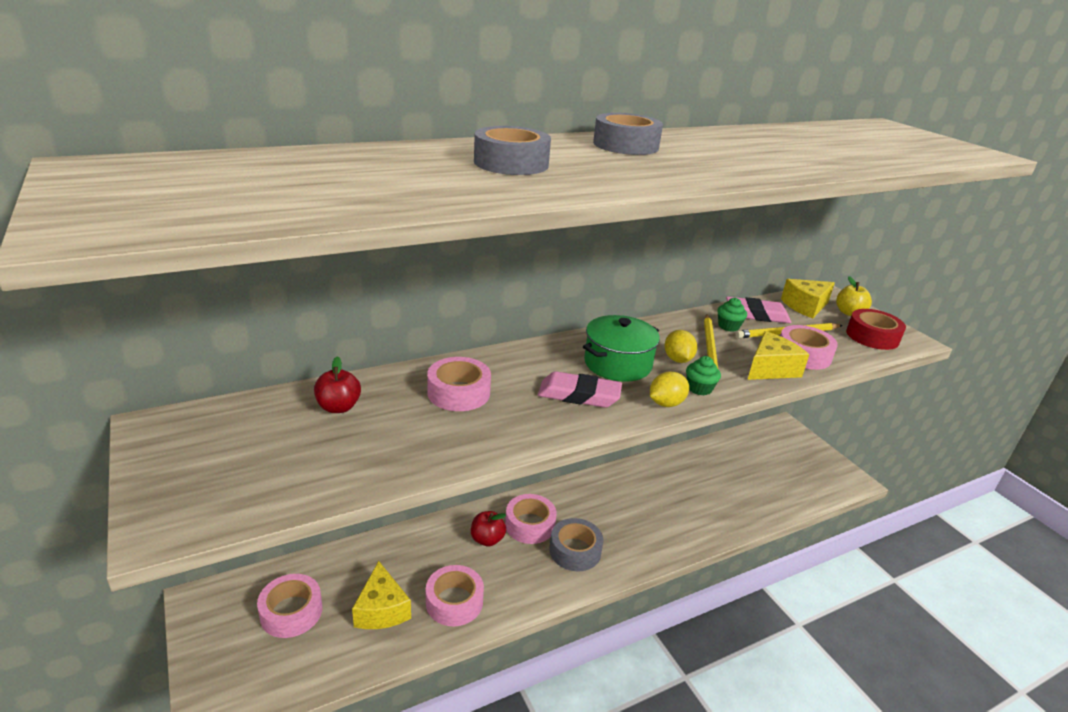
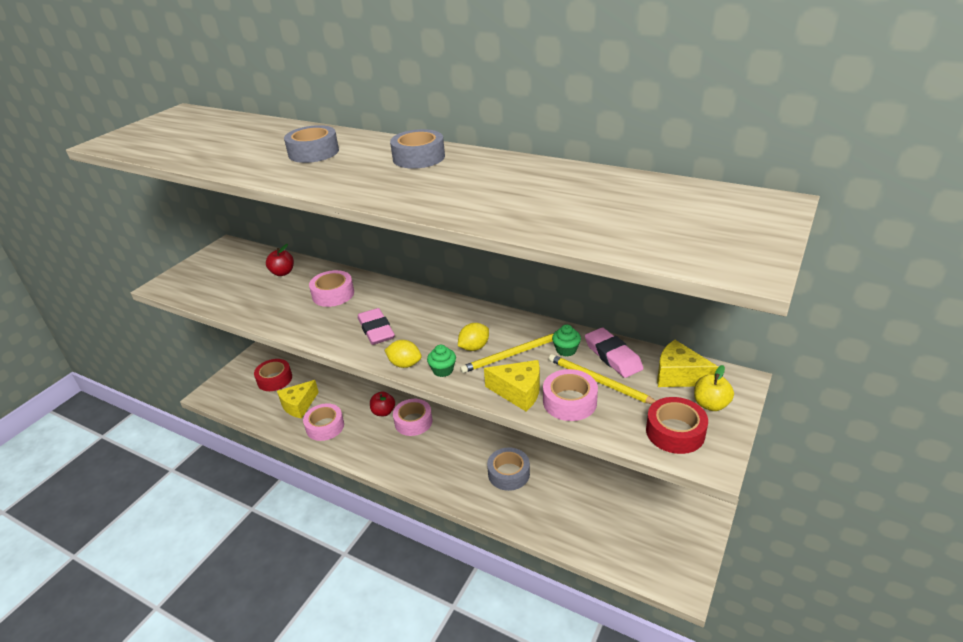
camera: 60 degrees right, 5 degrees up
pink tape [257,574,322,638] -> red tape [254,359,292,391]
grey tape [550,518,604,571] -> grey tape moved to [487,447,530,491]
green pot [583,315,660,382] -> none

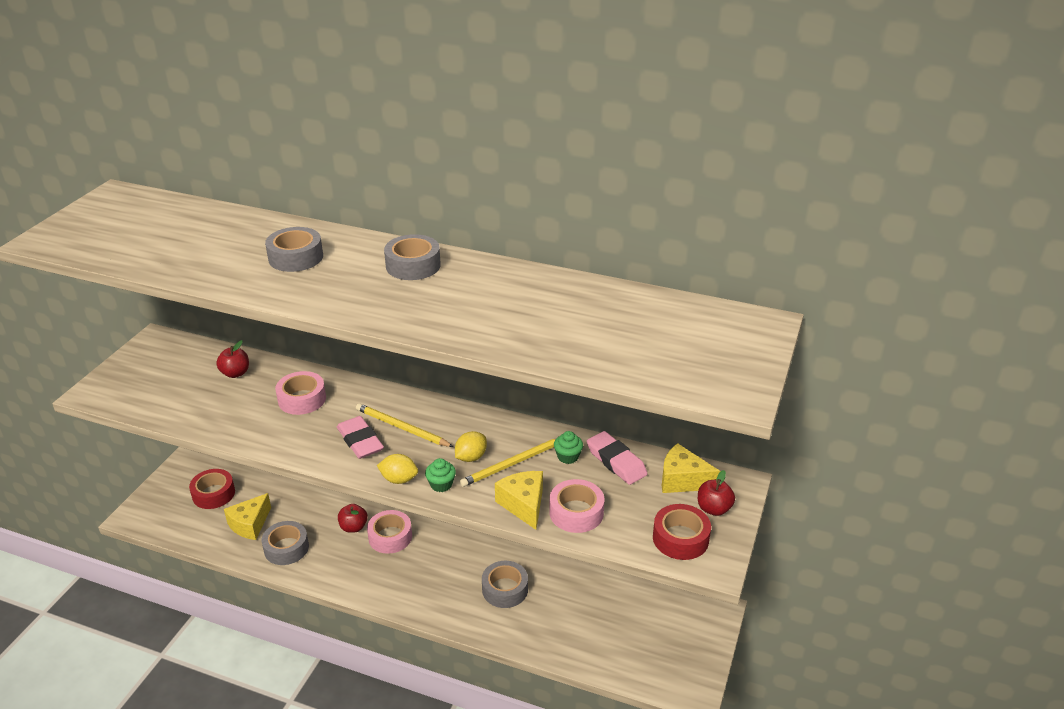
camera: 10 degrees left, 0 degrees up
pink tape [303,403,344,441] -> grey tape [261,521,309,565]
yellow cheese [484,360,540,412] -> yellow cheese turned 120 degrees counterclockwise [495,471,543,530]
yellow pencil [549,354,656,404] -> yellow pencil moved to [356,403,454,447]
yellow apple [694,365,734,411] -> red apple [698,470,735,516]

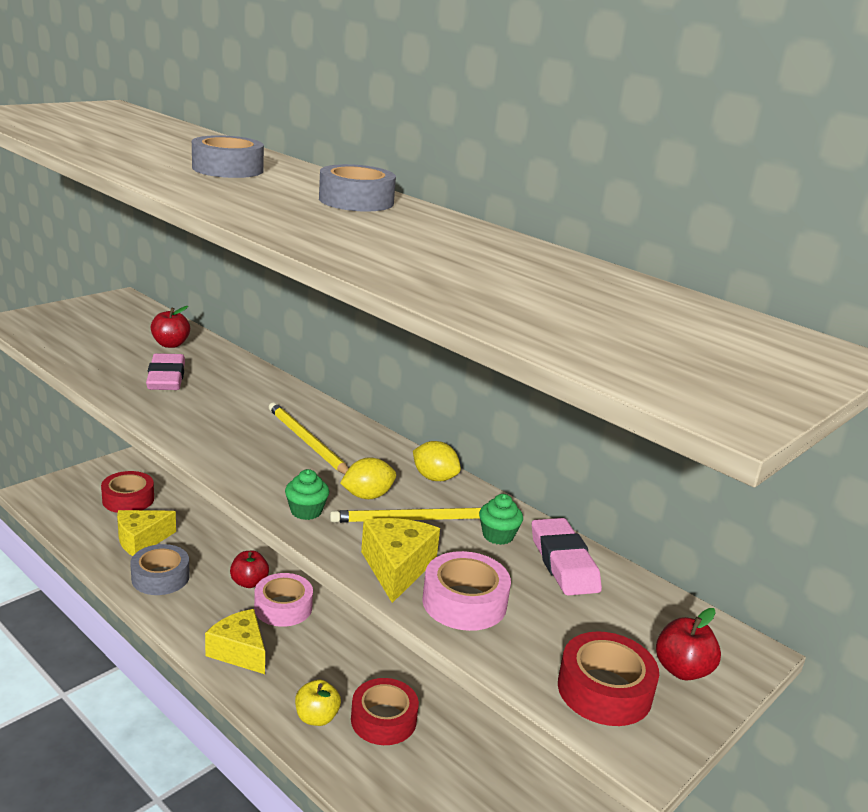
camera: 20 degrees right, 10 degrees down
pink tape [275,371,326,415] -> none
pink eraser [337,416,384,459] -> pink eraser moved to [146,353,185,390]
yellow lemon [377,454,418,484] -> yellow lemon moved to [413,441,461,481]
grey tape [482,561,528,608] -> red tape [351,678,419,745]
yellow cheese [662,443,720,493] -> yellow cheese moved to [205,609,265,674]
none -> yellow apple [295,680,341,726]

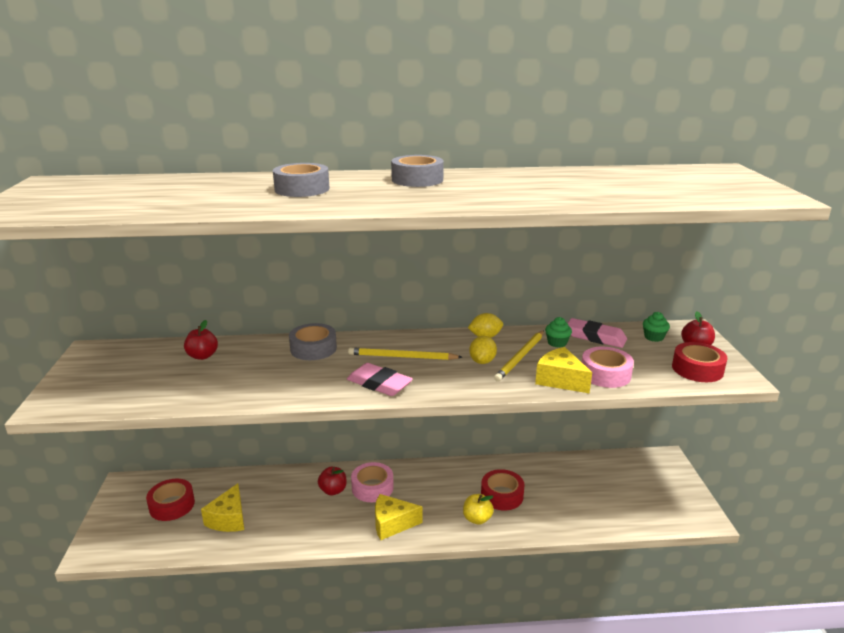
camera: 45 degrees left, 0 degrees up
grey tape [130,544,190,595] -> grey tape moved to [289,323,337,360]
pink eraser [146,353,185,390] -> pink eraser moved to [347,363,413,396]
green cupcake [285,469,329,520] -> green cupcake moved to [643,312,670,342]

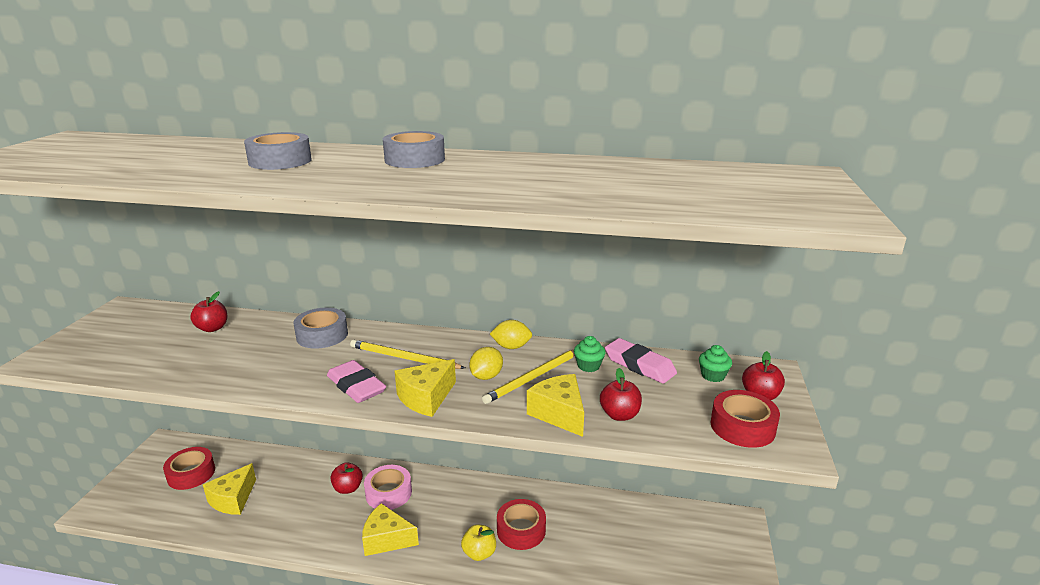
camera: 15 degrees right, 0 degrees up
pink tape [582,347,634,388] -> red apple [600,368,642,421]
none -> yellow cheese [395,359,456,417]

